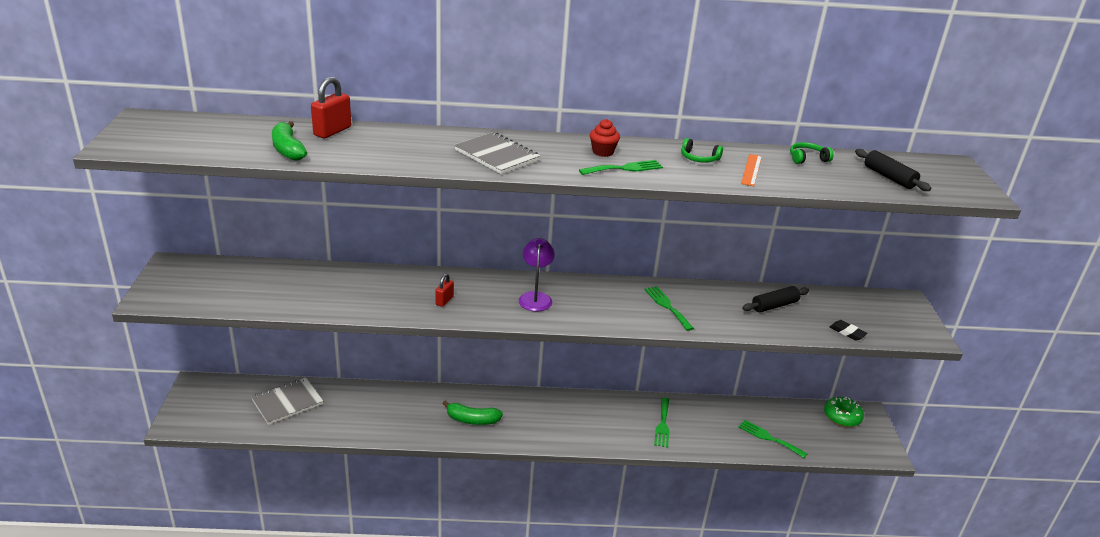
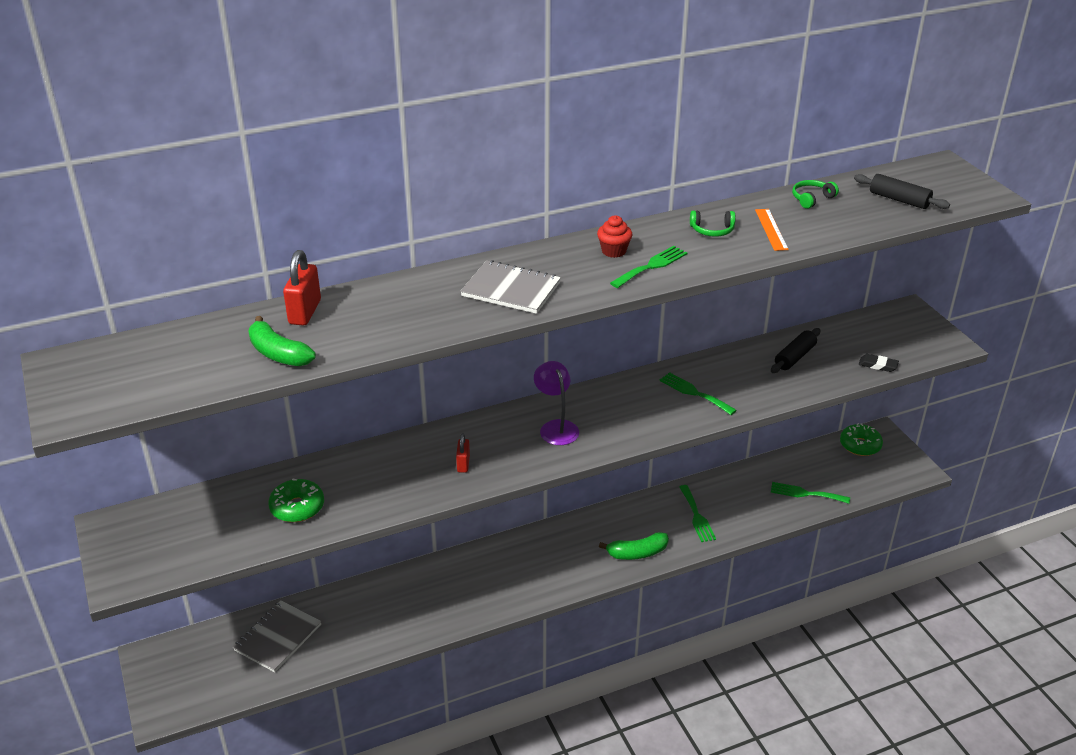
camera: 20 degrees left, 5 degrees up
green banana [442,400,503,425] -> green banana moved to [599,532,669,560]
none -> green donut [268,479,324,522]

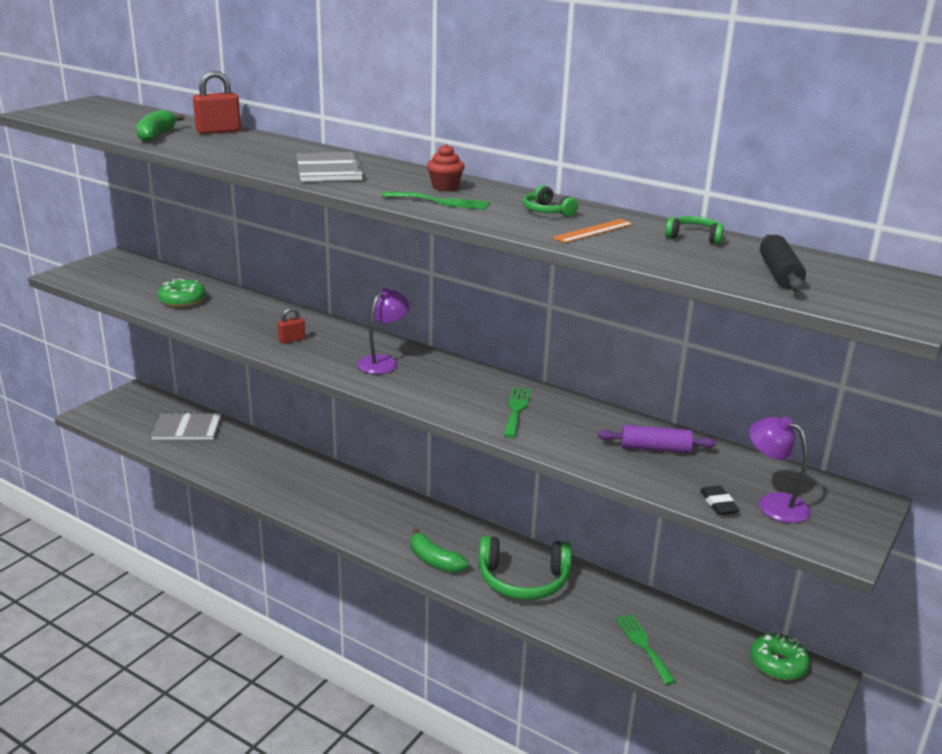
camera: 55 degrees right, 10 degrees down
green fork [679,485,716,542] -> green headphones [479,536,572,600]
black rolling pin [771,328,821,373] -> purple rolling pin [598,425,716,453]
none -> purple lamp [749,417,811,523]

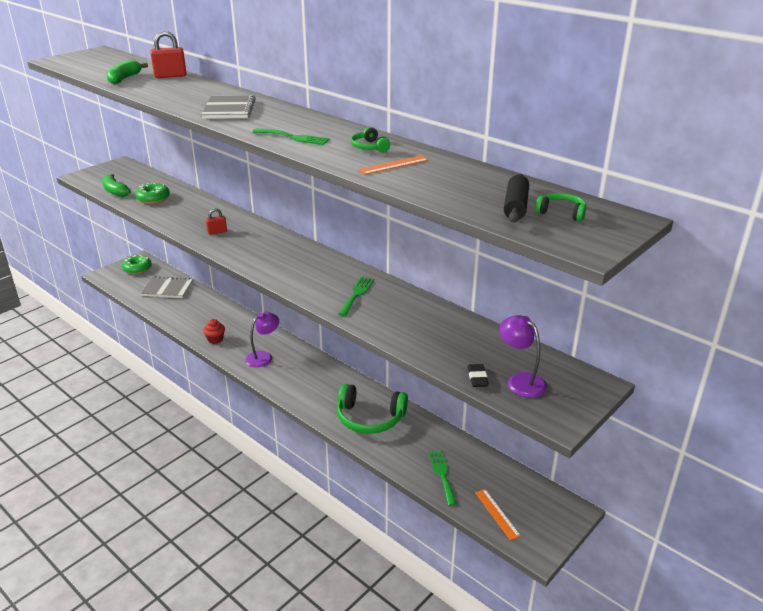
camera: 10 degrees right, 5 degrees up
purple lamp [357,288,410,374] -> purple lamp moved to [246,312,279,367]
green banana [411,528,468,573] -> green banana moved to [102,174,131,197]
red cupcake [427,144,464,191] -> red cupcake moved to [203,319,225,344]
purple rolling pin [598,425,716,453] -> none
green headphones [665,216,724,245] -> green headphones moved to [535,193,586,222]
green donut [750,634,810,680] -> green donut moved to [122,255,152,274]
none -> orange ruler [475,489,521,540]

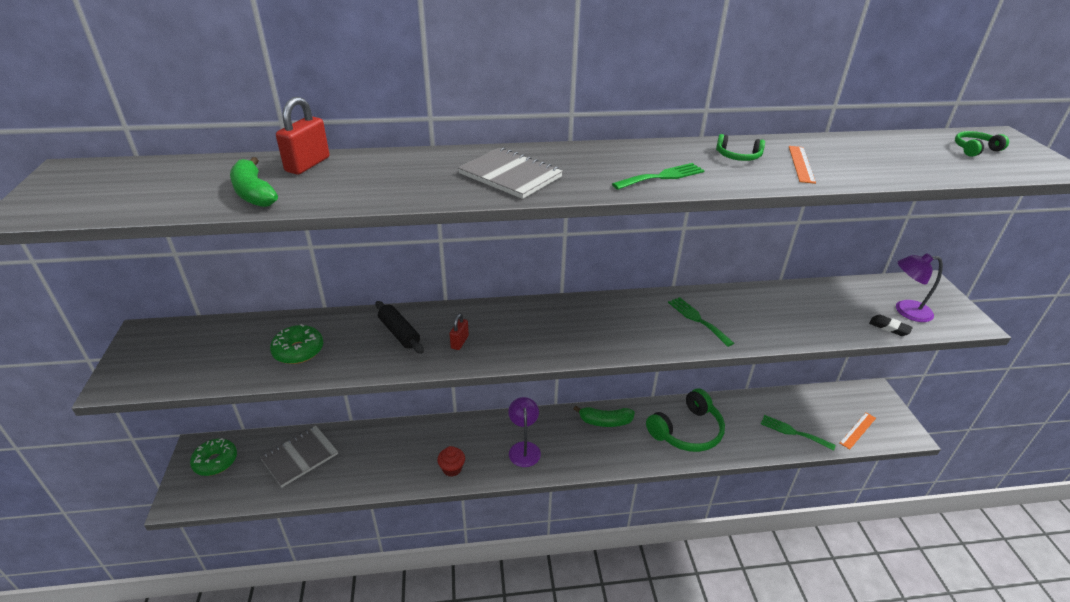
camera: 50 degrees left, 5 degrees up
green banana [102,174,131,197] -> green banana moved to [574,406,635,427]
orange ruler [475,489,521,540] -> orange ruler turned 60 degrees counterclockwise [839,412,876,450]
black rolling pin [504,173,529,223] -> black rolling pin moved to [375,301,424,354]

